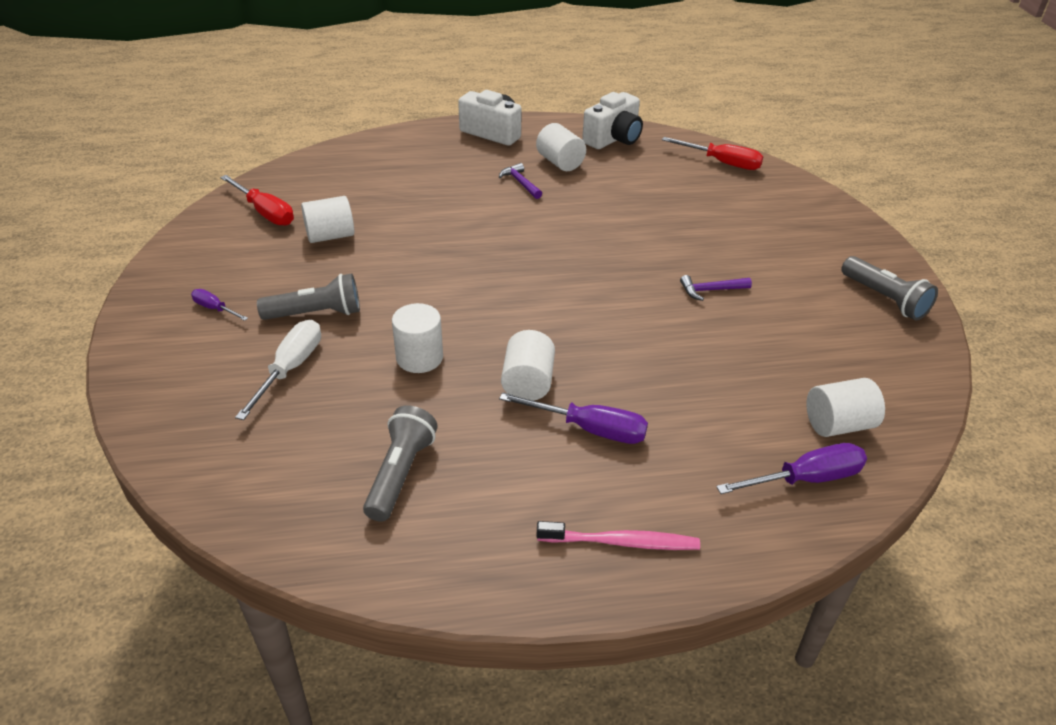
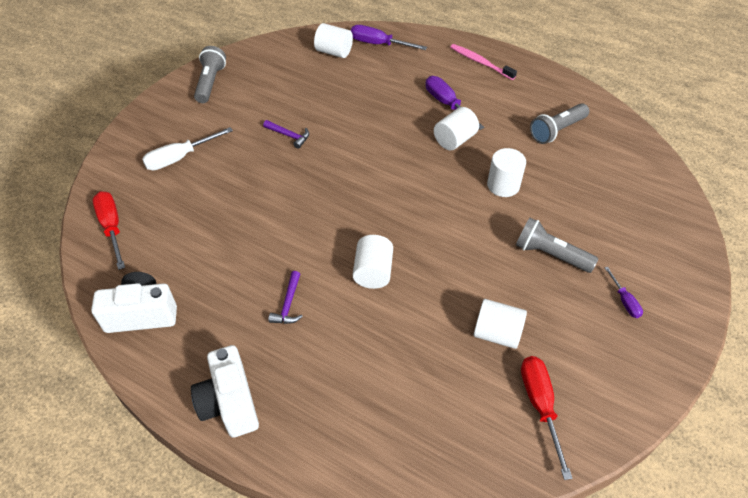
camera: 140 degrees left, 10 degrees up
white screwdriver [235,320,321,420] -> white screwdriver moved to [142,127,233,170]
white cylinder [536,123,586,171] -> white cylinder moved to [353,235,393,289]

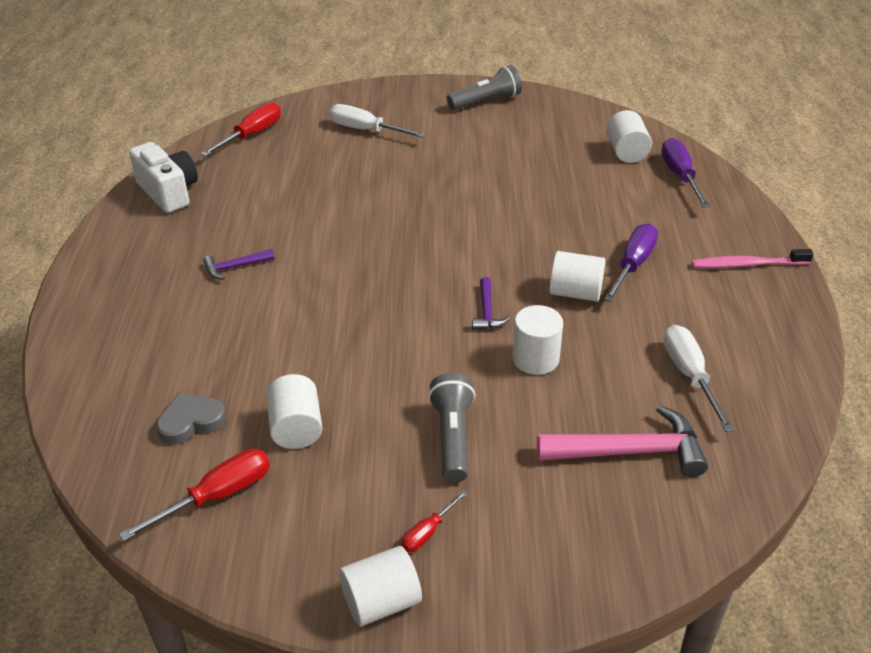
camera: 60 degrees right, 10 degrees down
white camera [191,345,259,438] -> none
purple hammer [263,120,309,149] -> purple hammer moved to [472,277,510,330]
white cylinder [353,235,393,289] -> white cylinder moved to [339,546,422,626]
pink toothbrush [450,44,517,80] -> pink toothbrush turned 105 degrees counterclockwise [691,249,814,268]
grey flashlight [530,103,589,144] -> white screwdriver [663,325,734,432]
purple screwdriver [605,267,643,318] -> red screwdriver [401,490,468,552]
none -> grey heart [156,393,226,445]
none -> pink hammer [537,405,708,477]

